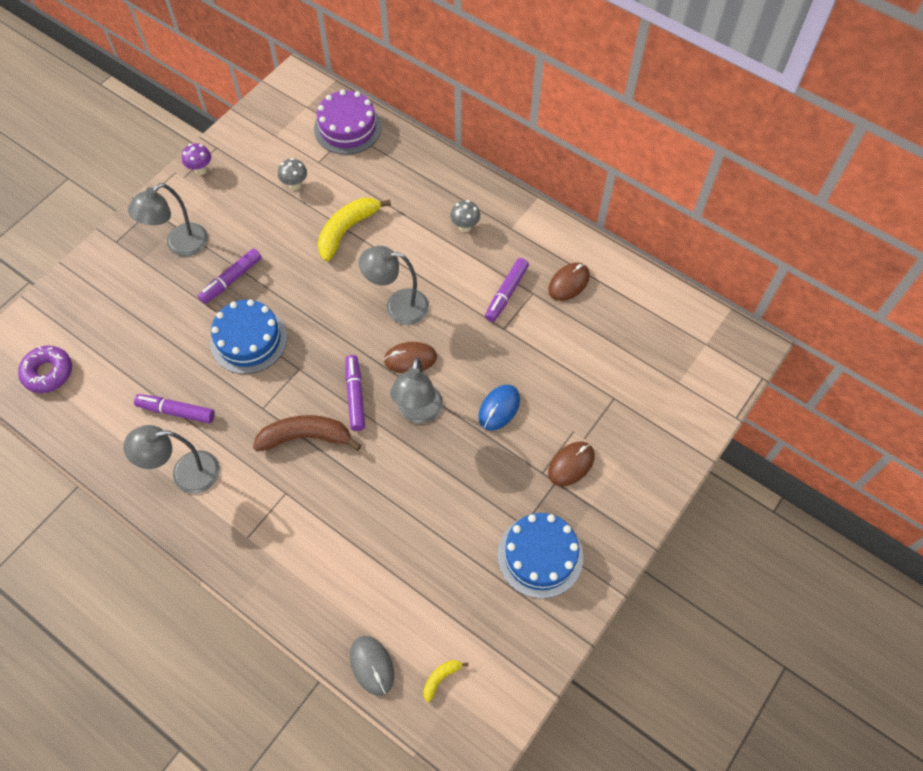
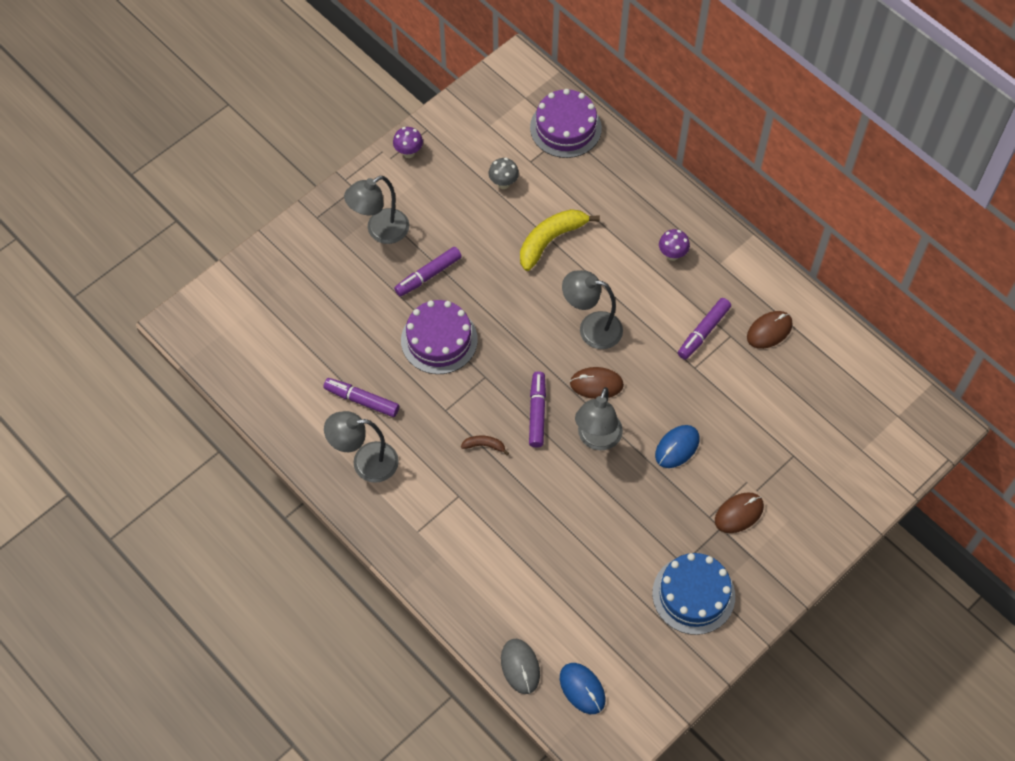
camera: 10 degrees right, 0 degrees up
purple donut [18,345,72,393] -> none
blue cake [210,299,287,374] -> purple cake [401,300,478,374]
brown banana [253,415,361,452] -> brown banana [461,436,509,455], size x0.47
yellow banana [423,660,468,702] -> blue mouse [560,663,605,714]
grey mushroom [450,200,480,232] -> purple mushroom [659,229,690,261]

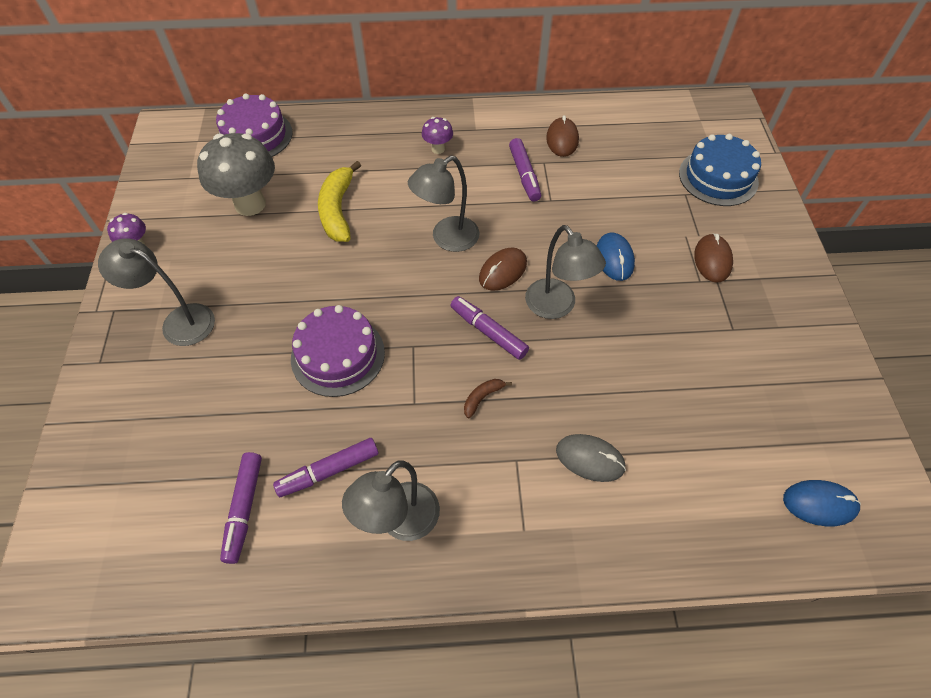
camera: 50 degrees left, 5 degrees down
grey lamp [344,176,409,244] -> grey lamp turned 105 degrees clockwise [98,238,215,346]
purple marker [394,247,462,296] -> purple marker moved to [220,452,262,564]
grey mushroom [489,158,519,189] -> grey mushroom [197,133,275,216], size x2.13
grey mouse [501,639,540,694] -> grey mouse moved to [556,434,626,482]
blue cake [652,553,735,635] -> blue cake moved to [679,134,761,206]

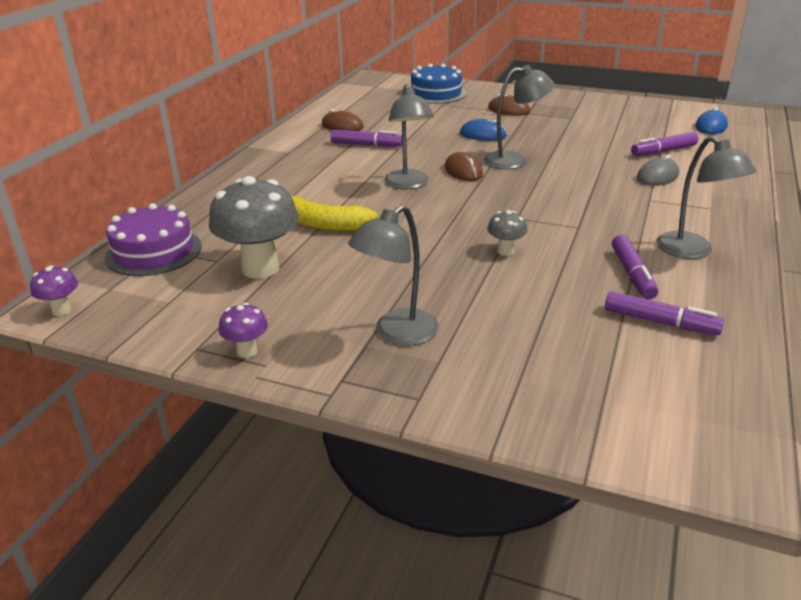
camera: 65 degrees left, 25 degrees down
purple cake [291,305,385,397] -> grey mushroom [488,210,527,256]
purple mushroom [422,117,453,154] -> purple mushroom moved to [30,266,78,316]
purple marker [450,296,529,360] -> purple marker moved to [631,132,698,156]
brown banana [464,379,512,418] -> none

